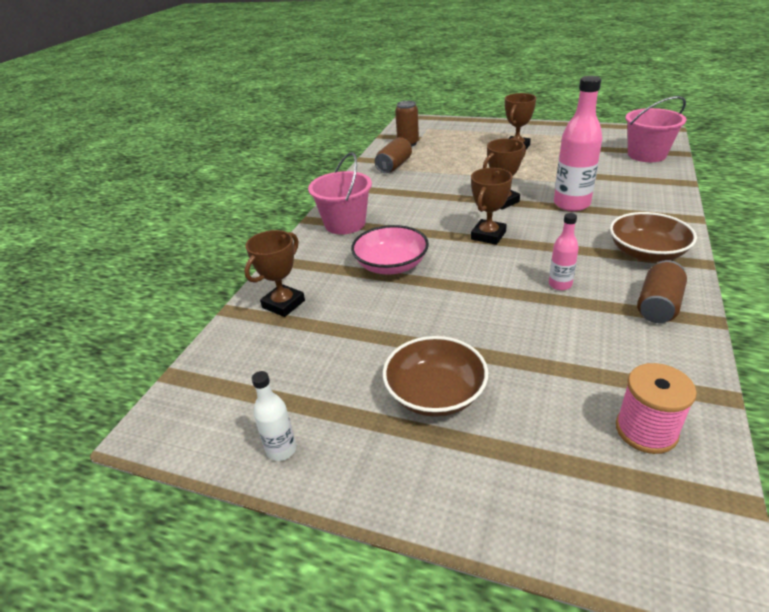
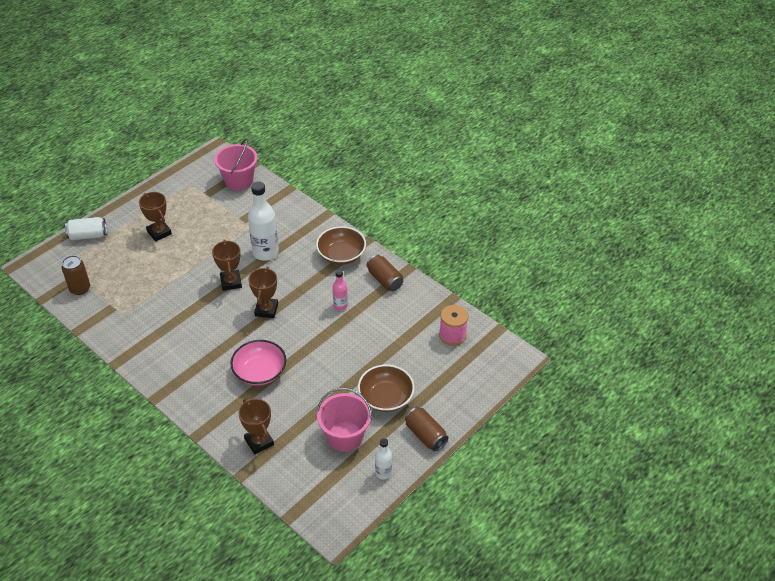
camera: 70 degrees left, 10 degrees up
pink bucket [308,152,372,235] -> pink bucket moved to [317,388,372,452]
brown can [375,137,412,173] -> brown can moved to [405,407,448,451]
brown trophy [471,168,512,245] -> brown trophy turned 45 degrees clockwise [248,267,278,318]
pink bottle [554,76,602,211] -> white bottle [248,181,279,261]
none -> white can [65,217,107,240]

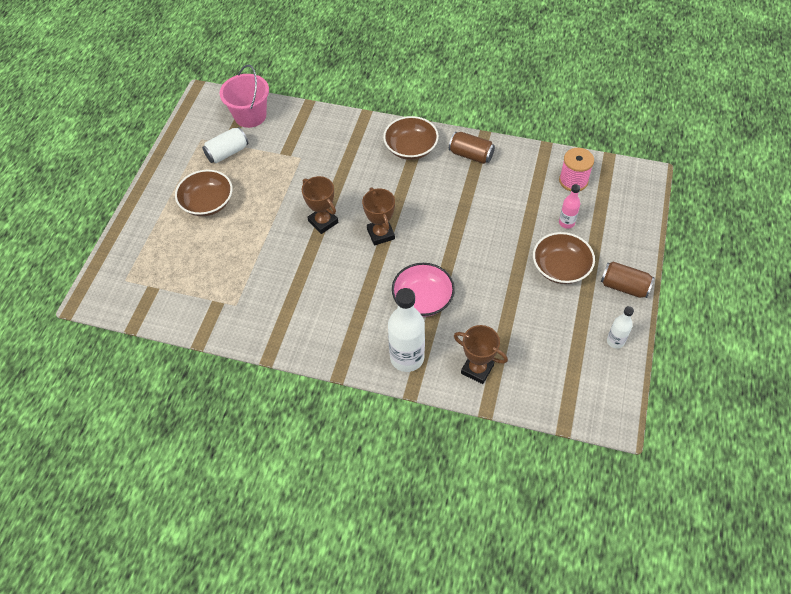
camera: 25 degrees left, 10 degrees up
brown can [61,255,90,295] -> none
white can [65,217,107,240] -> white can moved to [202,127,248,163]
brown trophy [139,192,172,242] -> brown bowl [175,170,233,216]
white bottle [248,181,279,261] -> white bottle moved to [388,288,425,372]
pink bucket [317,388,372,452] -> none
pink bottle [333,270,348,310] -> pink bottle moved to [559,184,580,229]

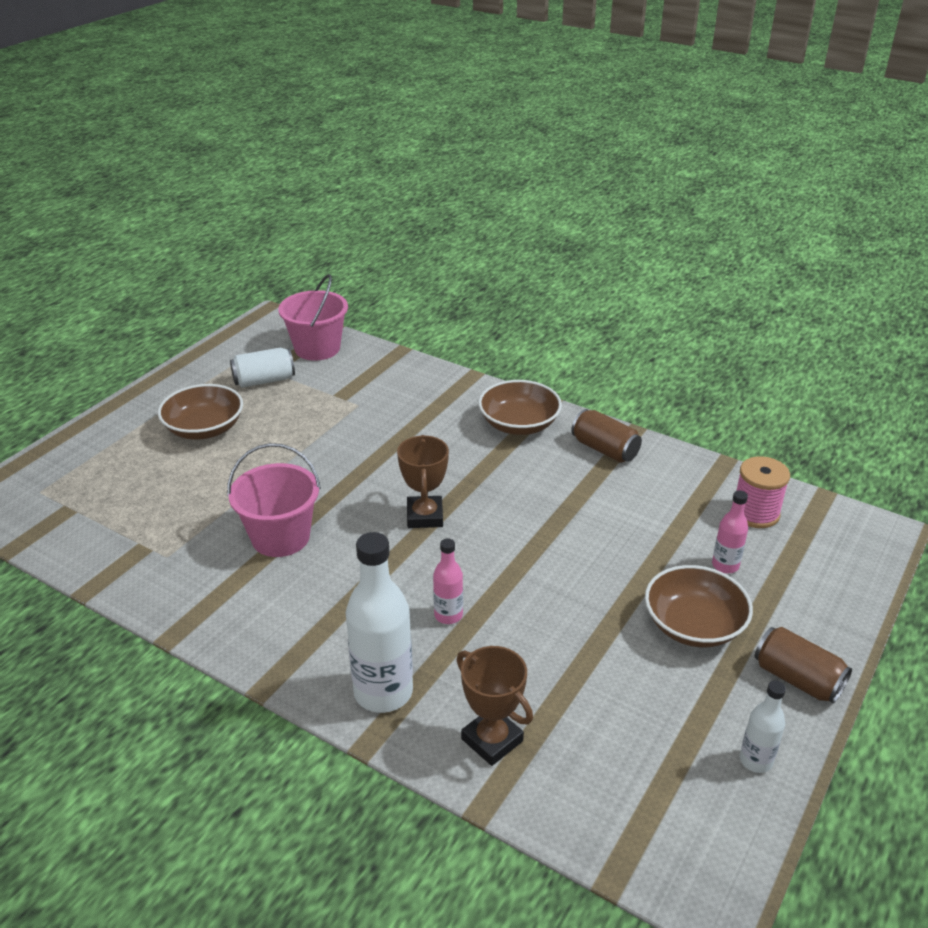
camera: 15 degrees right, 20 degrees down
brown trophy [302,176,338,234] -> none
pink bowl [392,263,455,317] -> pink bottle [433,538,463,624]
none -> pink bucket [227,443,321,557]

